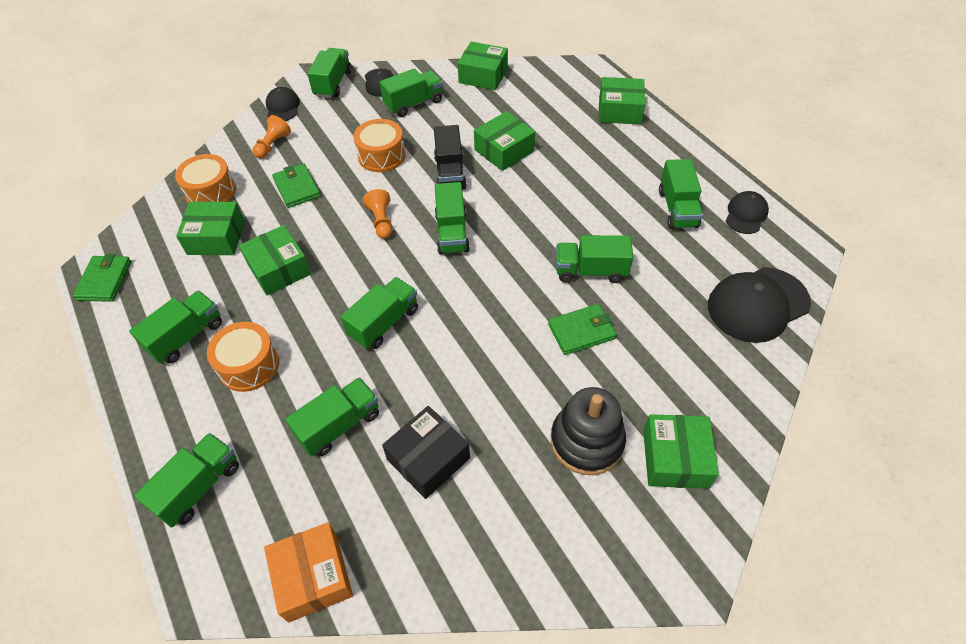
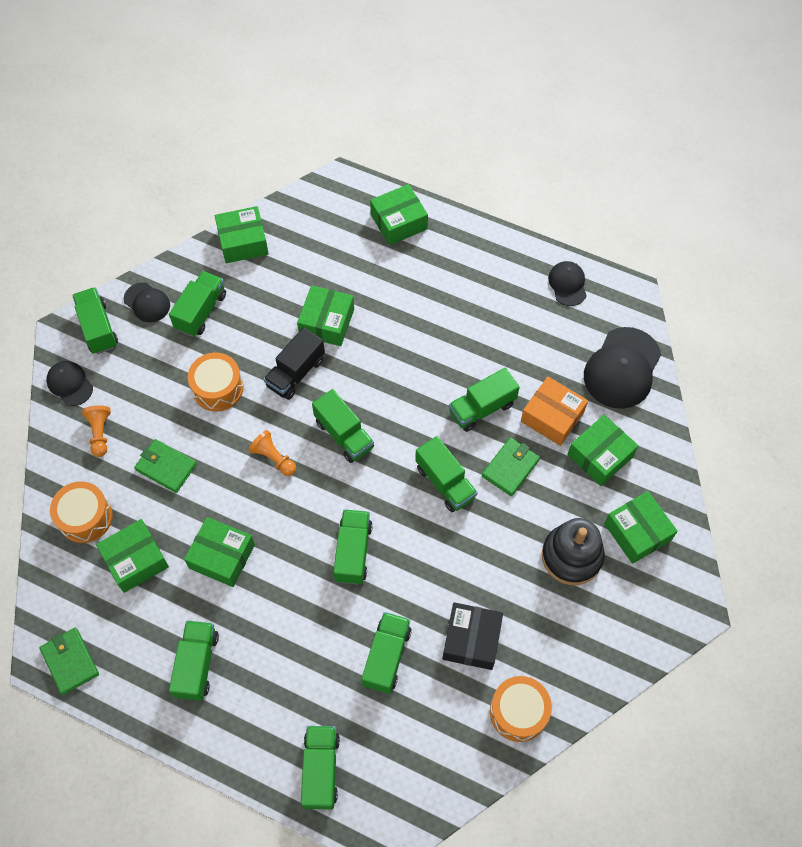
camera: 35 degrees left, 10 degrees up
orange drum [207,322,279,392] -> orange drum moved to [490,676,552,742]
orange box [264,522,353,623] -> orange box moved to [521,377,588,446]
black truck [434,125,467,189] -> black truck turned 75 degrees clockwise [264,327,325,400]
green truck [659,159,703,229] -> green truck moved to [415,436,478,512]
none -> green box [567,415,639,486]

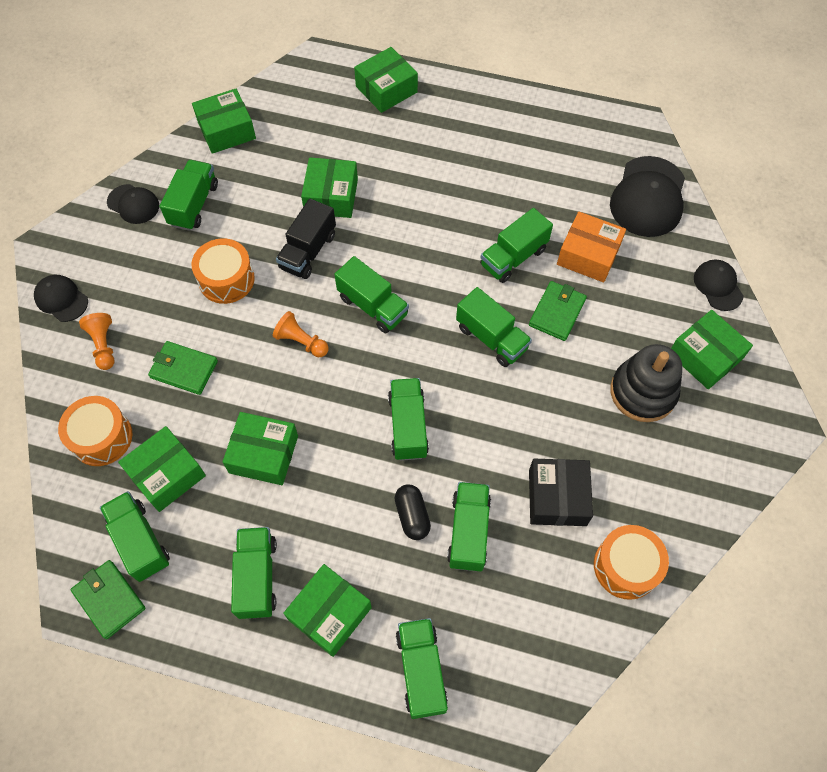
camera: 10 degrees left, 0 degrees up
green truck [72,287,118,354] -> green truck moved to [100,491,170,582]
black cap [548,261,587,306] -> black cap moved to [694,259,744,311]
green box [567,415,639,486] -> green box moved to [283,564,372,657]
none -> black capsule [395,484,431,540]

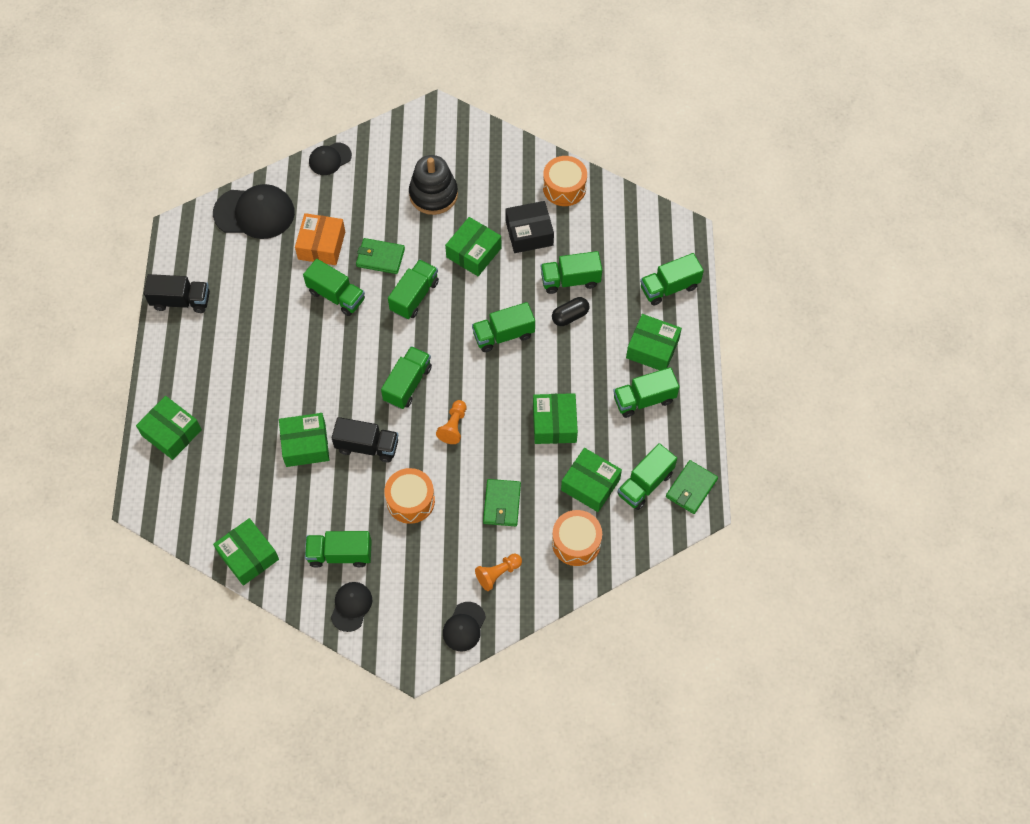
camera: 105 degrees left, 0 degrees up
green box [671,310,753,389] -> green box moved to [445,217,502,276]
none -> black truck [144,274,210,313]

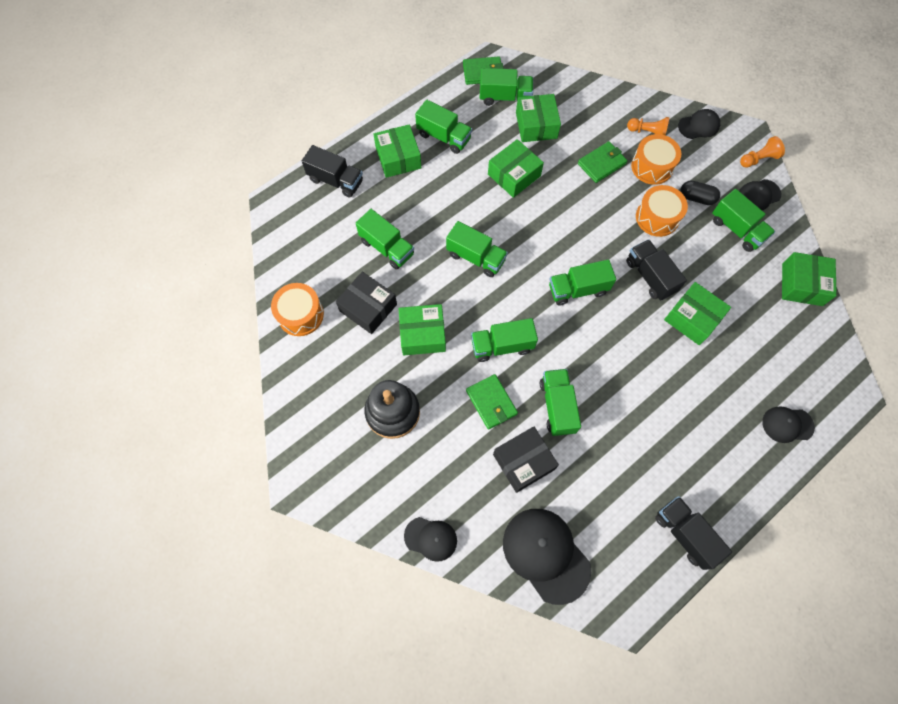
camera: 130 degrees left, 5 degrees up
green box [136,396,202,460] -> black cap [762,406,815,443]
orange box [295,213,345,265] -> black box [493,426,559,493]
orange pawn [436,400,467,444] -> orange pawn moved to [740,136,785,168]
black capsule [552,297,589,326] -> black capsule moved to [680,180,720,205]
orange drum [552,510,602,566] -> orange drum moved to [631,134,681,185]
green truck [640,253,704,306] -> black truck [302,145,363,198]

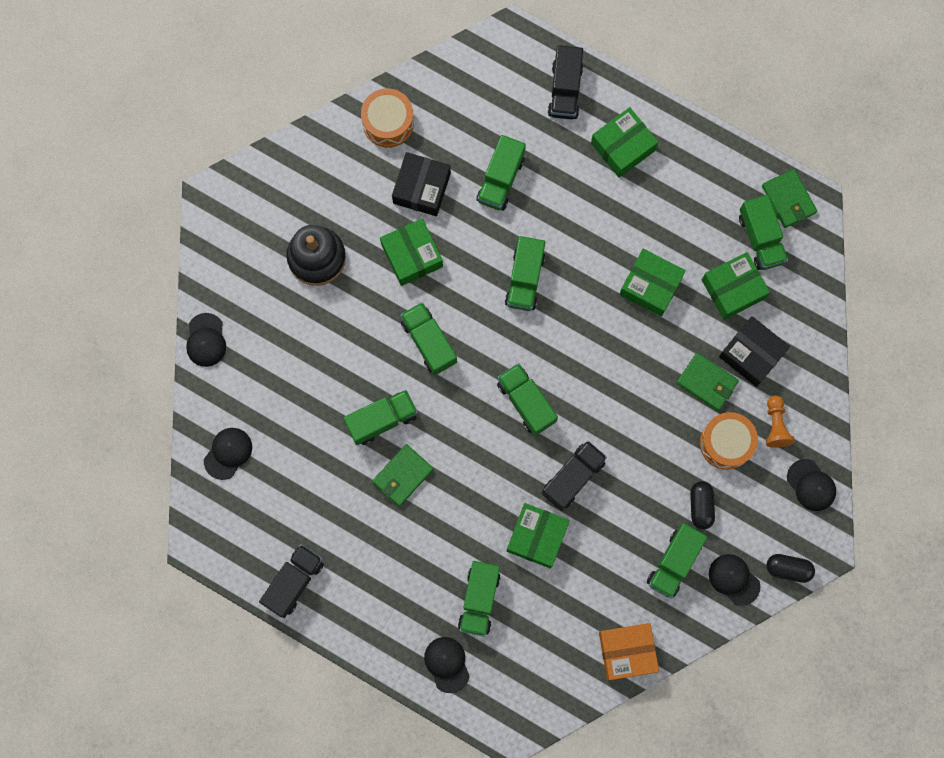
camera: 70 degrees right, 10 degrees up
green truck [415,100,472,154] -> green truck moved to [458,561,501,637]
green wallet [466,374,518,430] -> green wallet moved to [372,444,433,507]
black box [493,426,559,493] -> black box moved to [719,316,790,387]
black cap [503,509,591,605] -> black cap [204,428,252,480], size x0.56
orange drum [636,185,688,237] -> none
orange pawn [740,136,785,168] -> black capsule [766,554,815,583]
green box [782,252,837,306] -> orange box [599,623,659,680]

